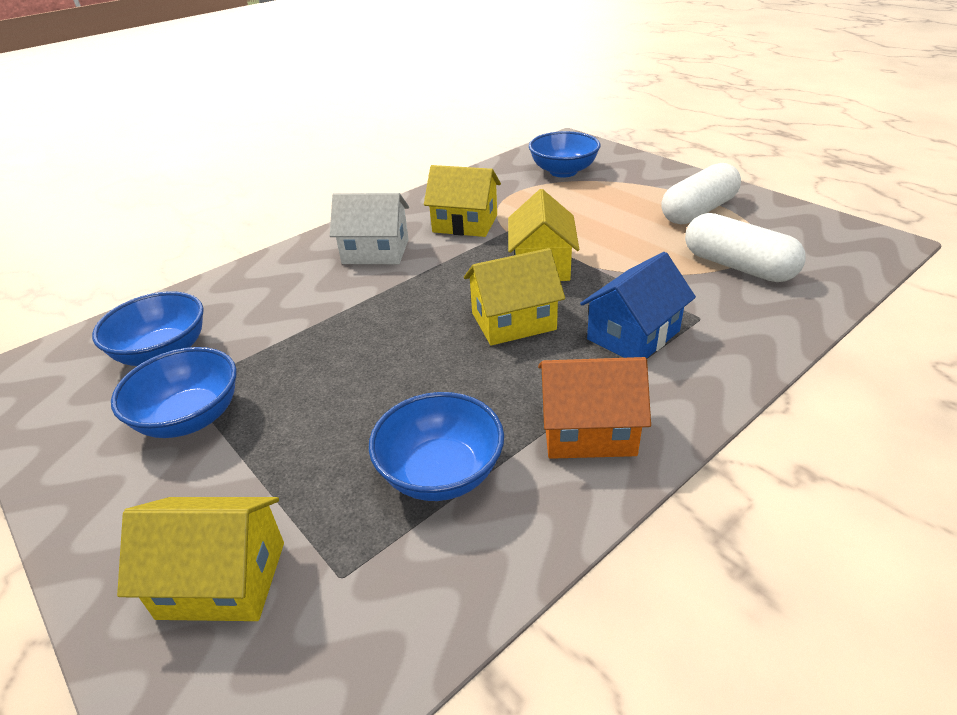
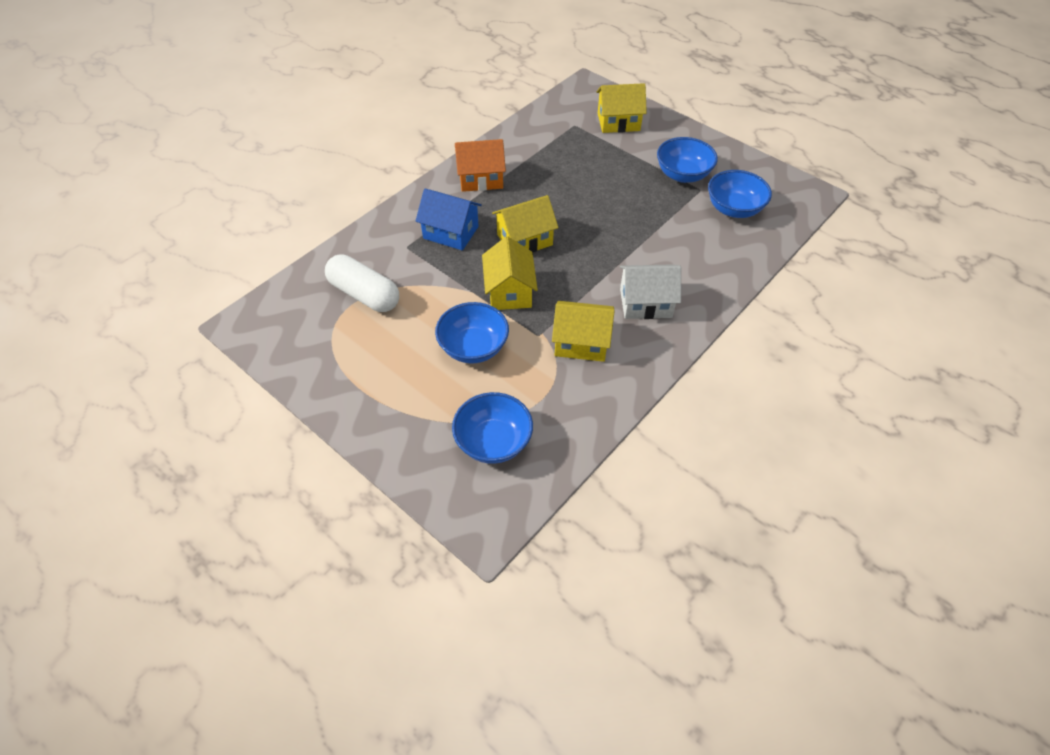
camera: 170 degrees right, 15 degrees up
blue bowl [369,392,504,501] -> blue bowl moved to [435,302,509,364]
blue house [580,252,696,358] -> blue house turned 75 degrees clockwise [416,189,482,250]
white capsule [661,163,741,225] -> none

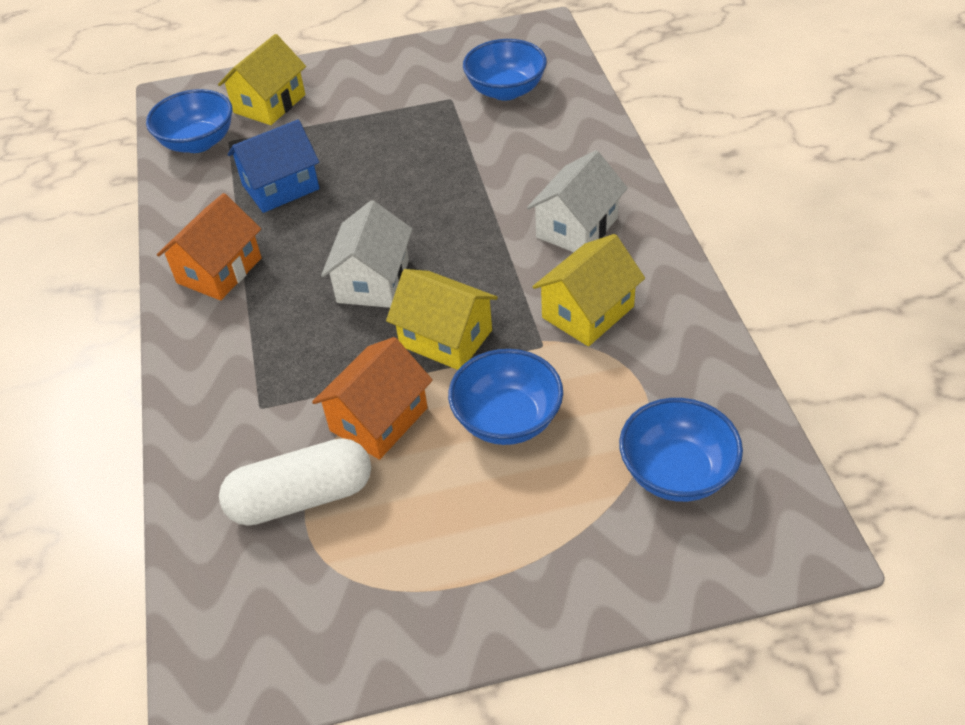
camera: 50 degrees left, 5 degrees down
blue house [416,189,482,250] -> blue house moved to [228,119,320,213]
yellow house [492,195,558,253] -> white house [321,200,413,308]
blue bowl [657,137,718,183] -> blue bowl moved to [146,89,232,153]
none -> orange house [312,337,433,460]

